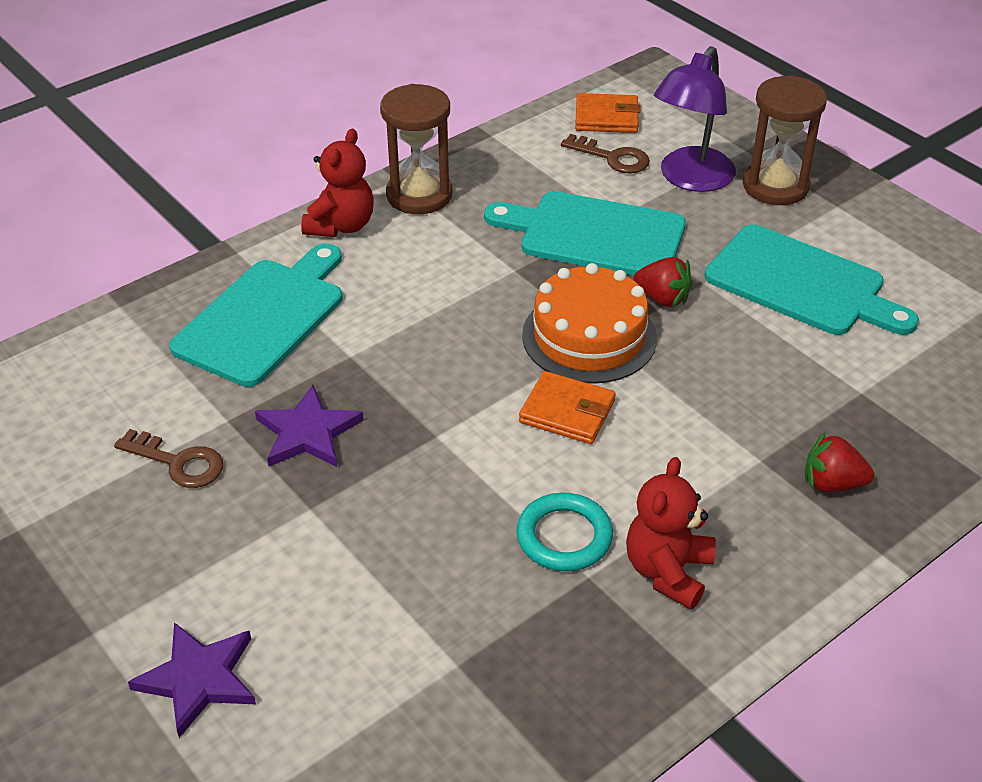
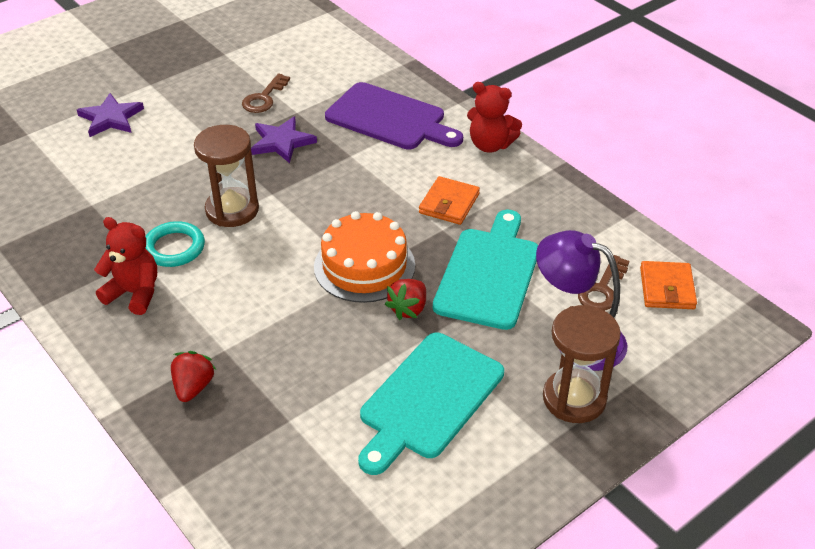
camera: 90 degrees right, 0 degrees up
turquoise cutting board [169,243,342,387] -> purple cutting board [325,82,463,150]
brown hourglass [380,84,452,214] -> brown hourglass moved to [194,125,259,227]
orange wallet [519,371,616,444] -> orange wallet moved to [419,176,480,225]

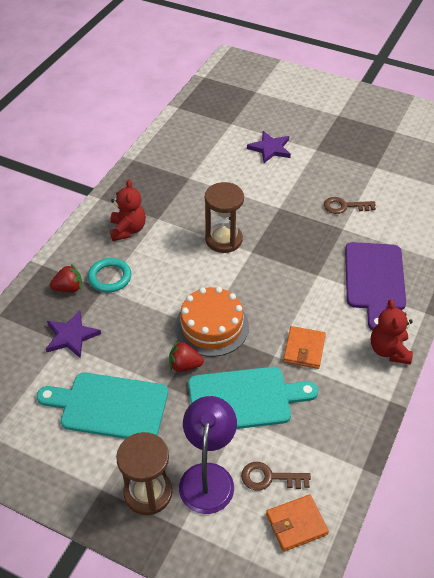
camera: 65 degrees right, 5 degrees up
turquoise ring [145,221,205,267] -> turquoise ring moved to [88,258,131,292]
purple star [251,116,317,163] -> purple star moved to [46,310,101,359]
orange wallet [419,176,480,225] -> orange wallet turned 75 degrees counterclockwise [283,326,326,369]

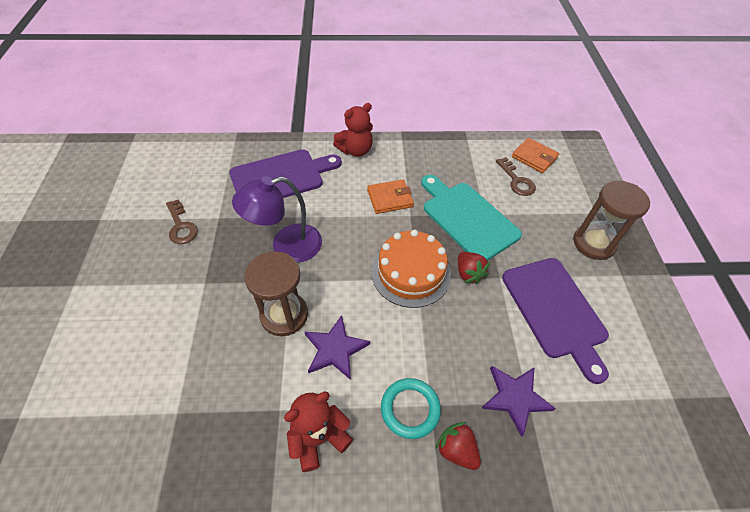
camera: 120 degrees left, 5 degrees up
turquoise cutting board [36,373,168,439] -> purple cutting board [502,258,609,384]
purple lamp [179,396,237,514] -> purple lamp moved to [232,176,322,263]
purple star [247,131,291,163] -> purple star moved to [305,315,370,380]

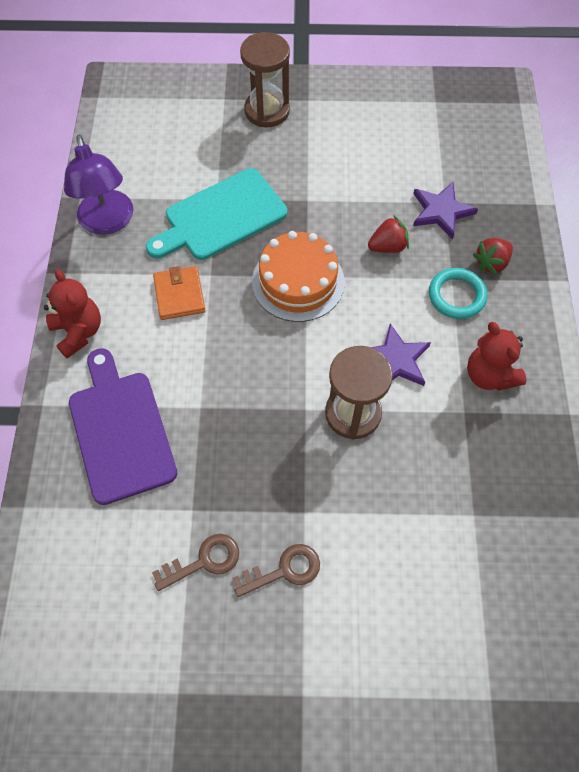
camera: 85 degrees left, 10 degrees up
purple lamp [232,176,322,263] -> purple lamp moved to [64,135,133,235]
red strawberry [458,252,490,284] -> red strawberry moved to [368,215,409,253]
brown key [496,157,536,196] -> brown key moved to [232,544,320,597]
purple cutting board [502,258,609,384] -> none
orange wallet [512,138,559,173] -> none

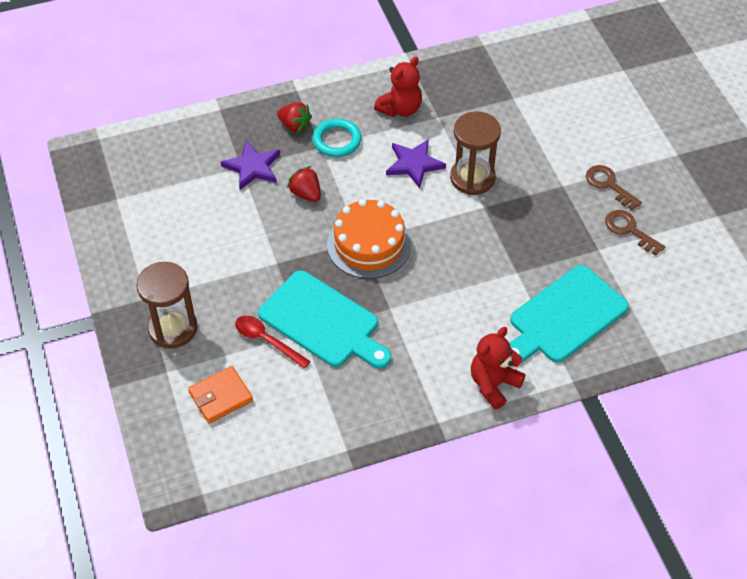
camera: 110 degrees left, 10 degrees down
purple lamp [64,135,133,235] -> none
purple cutting board [69,348,177,505] -> turquoise cutting board [509,265,629,366]
orange wallet [153,266,206,320] -> orange wallet moved to [188,366,253,424]
none -> red spoon [235,316,311,369]

